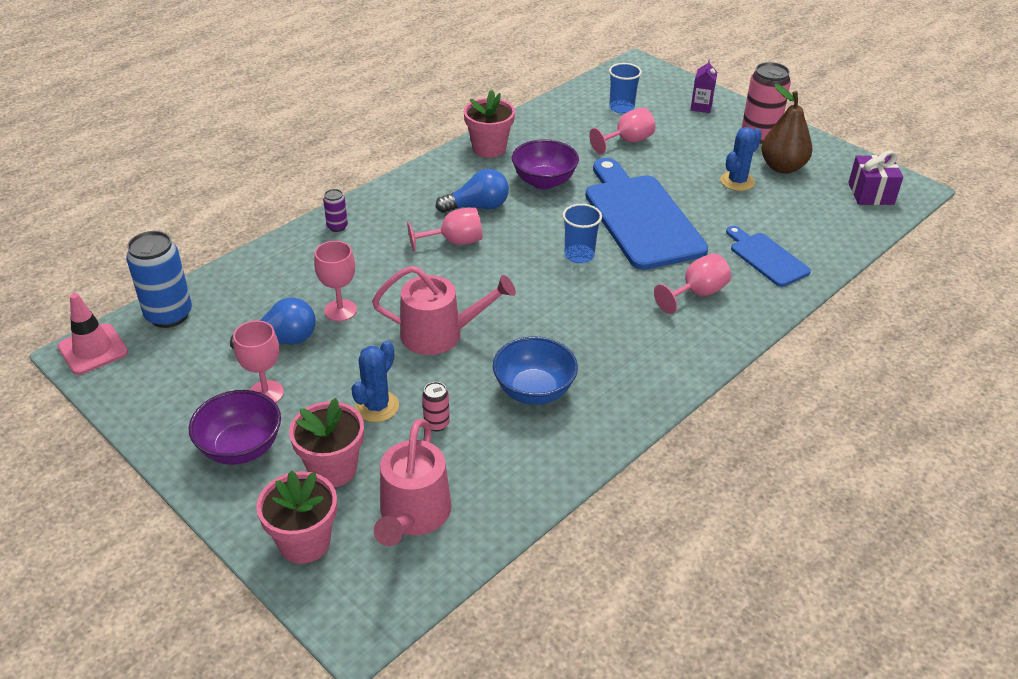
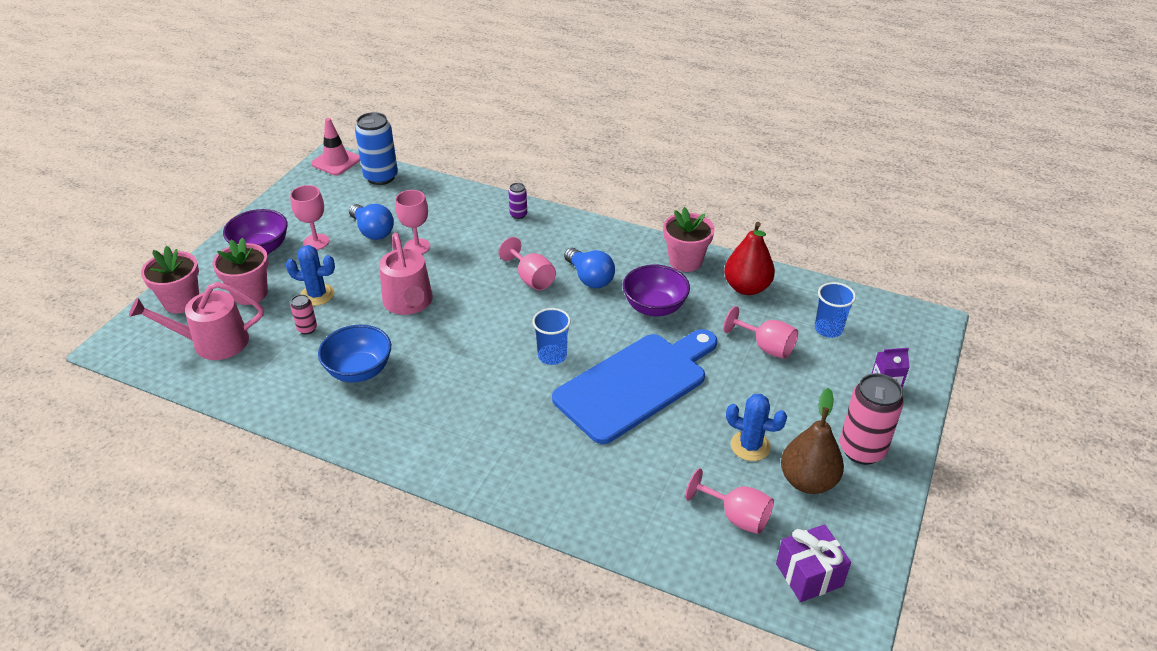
camera: 70 degrees right, 0 degrees up
pink goblet [654,253,731,314] -> pink goblet moved to [685,468,774,534]
blue cutting board [726,226,811,287] -> none
none -> red pear [724,222,775,295]

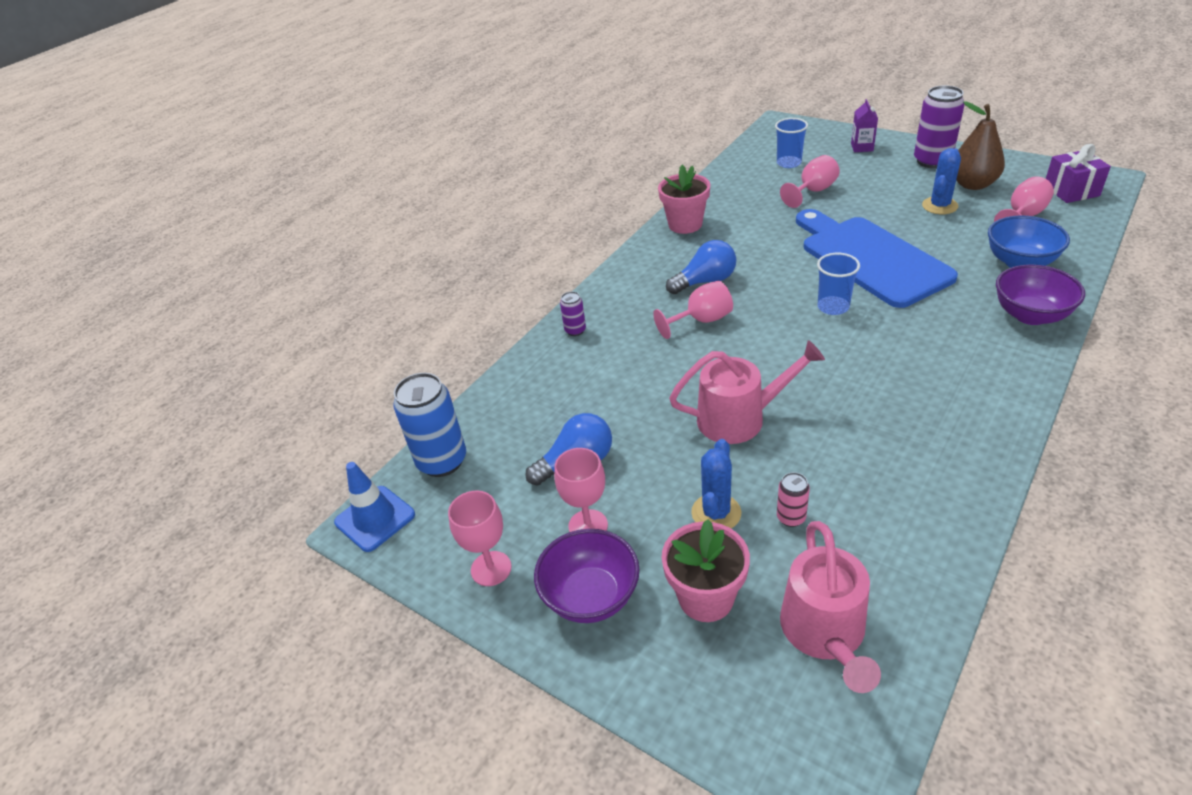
camera: 75 degrees left, 0 degrees up
pink flower pot [141,246,199,313] -> none
pink traffic cone [311,118,360,176] -> blue traffic cone [334,462,415,552]
blue bowl [318,325,391,383] -> blue bowl moved to [988,215,1070,268]
pink goblet [396,190,430,254] -> pink goblet moved to [448,491,512,586]
purple bowl [623,265,690,317] -> purple bowl moved to [996,265,1085,325]
red pear [724,222,775,295] -> none
pink can [840,373,904,465] -> purple can [914,85,965,168]

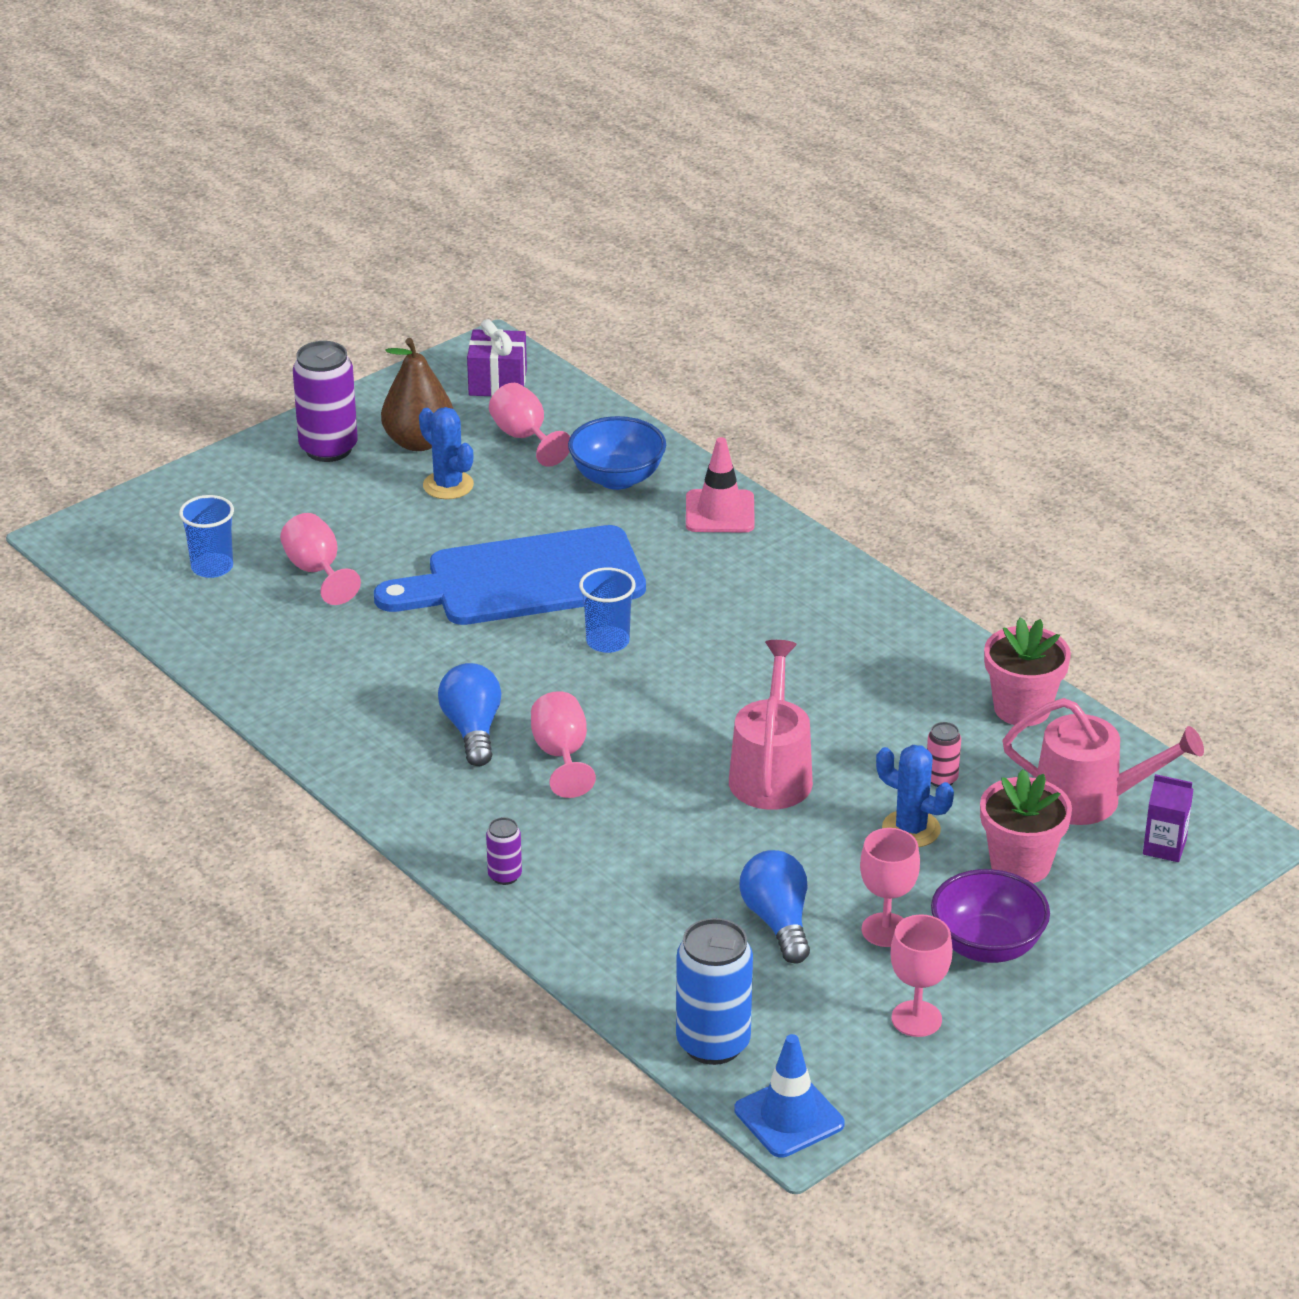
camera: 80 degrees left, 5 degrees down
pink flower pot [658,165,710,234] -> pink flower pot moved to [984,617,1071,726]
purple carton [851,99,878,152] -> purple carton moved to [1143,774,1194,862]
purple bowl [996,265,1085,325] -> pink traffic cone [686,437,755,532]

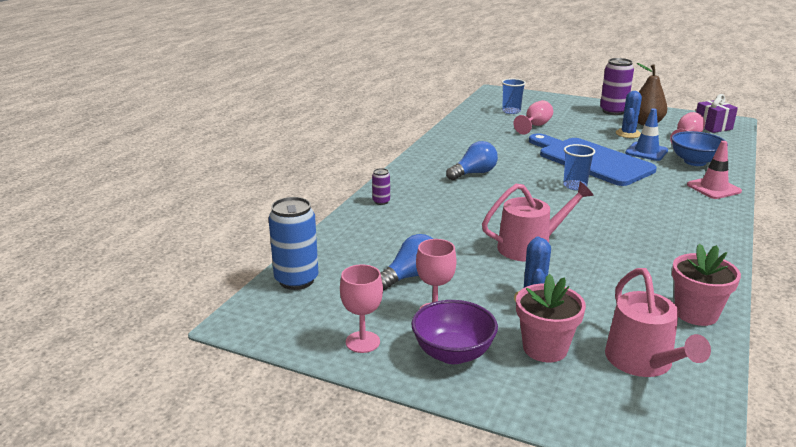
camera: 65 degrees right, 10 degrees down
pink goblet [531,691,596,798] -> none
blue traffic cone [734,1034,845,1158] -> blue traffic cone moved to [625,109,668,161]
pink can [927,722,961,787] -> none
purple carton [1143,774,1194,862] -> none

